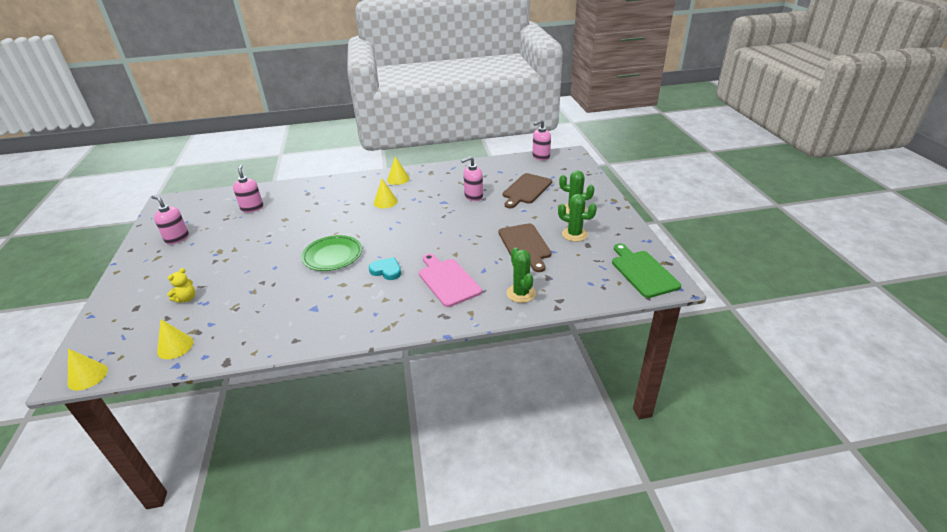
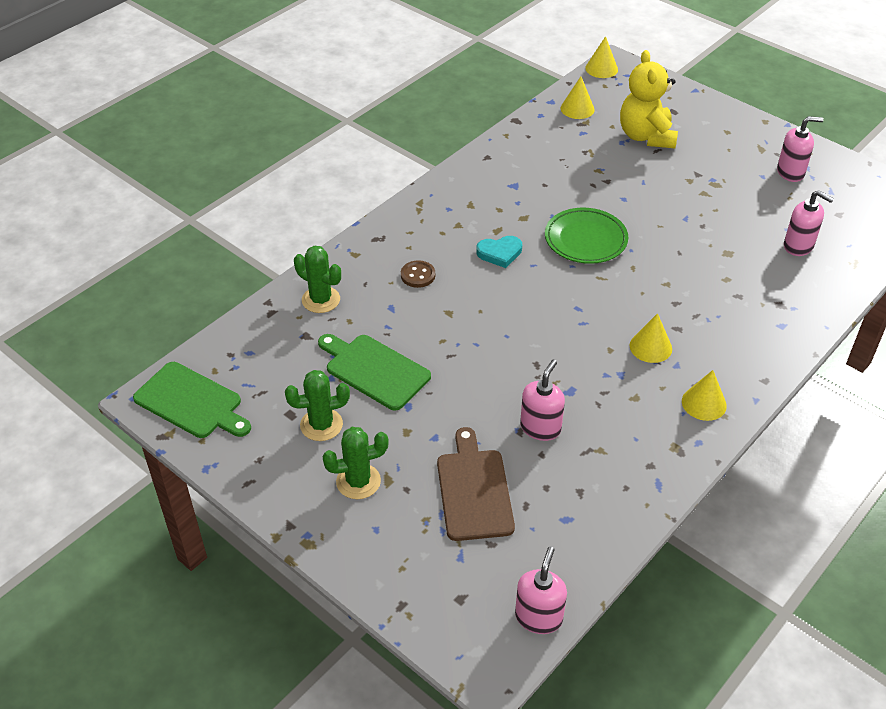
camera: 140 degrees right, 10 degrees up
yellow teddy bear [167,268,195,303] -> yellow teddy bear [620,50,678,148], size x2.14
pink cutting board [419,254,482,307] -> brown button [401,260,435,288]
brown cutting board [498,223,551,272] -> green cutting board [318,334,431,411]

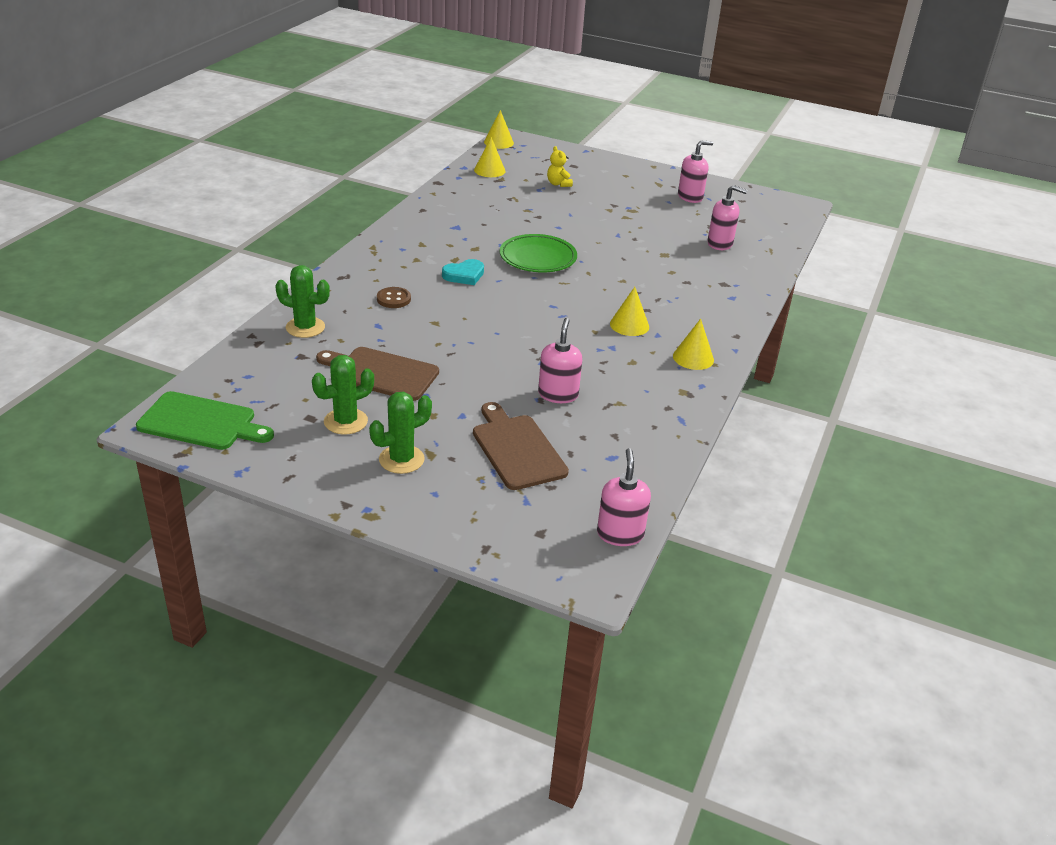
camera: 20 degrees left, 10 degrees down
green cutting board [318,334,431,411] -> brown cutting board [316,347,439,401]
yellow teddy bear [620,50,678,148] -> yellow teddy bear [547,146,573,187], size x0.47

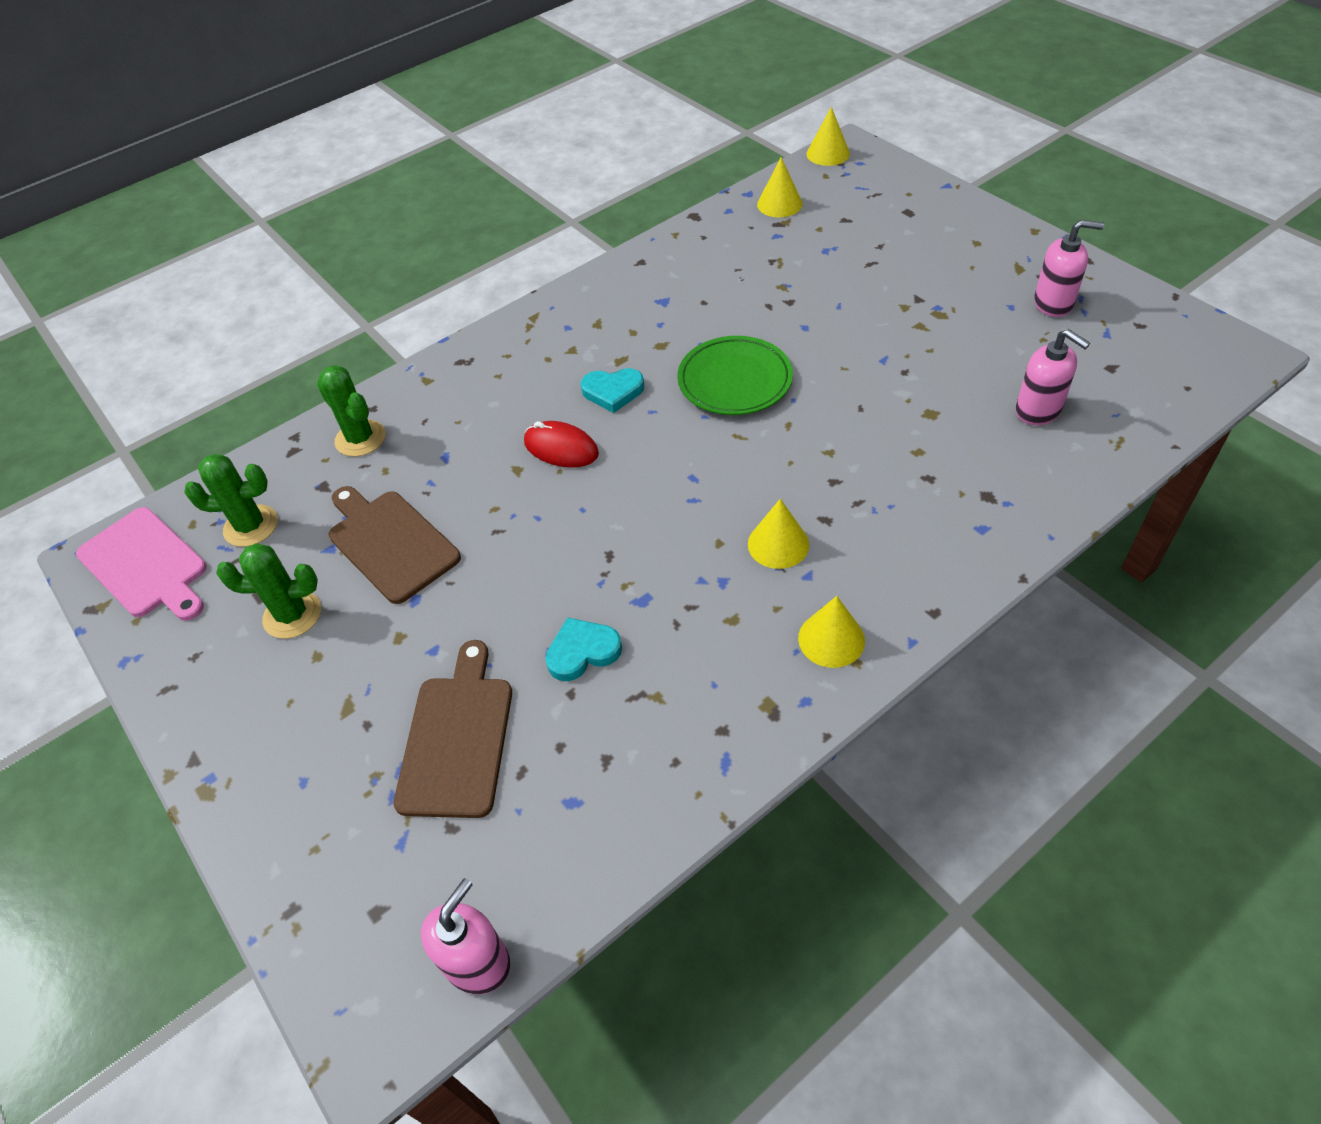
camera: 35 degrees right, 15 degrees up
green cutting board [136,391,274,450] -> pink cutting board [76,507,207,621]
green cactus [369,392,432,474] -> green cactus moved to [184,454,278,547]
brown button [377,287,411,308] -> none
pink soap dispenser [538,318,582,403] -> turquoise heart [545,617,622,681]
yellow teddy bear [547,146,573,187] -> none
none -> red mouse [524,421,599,467]

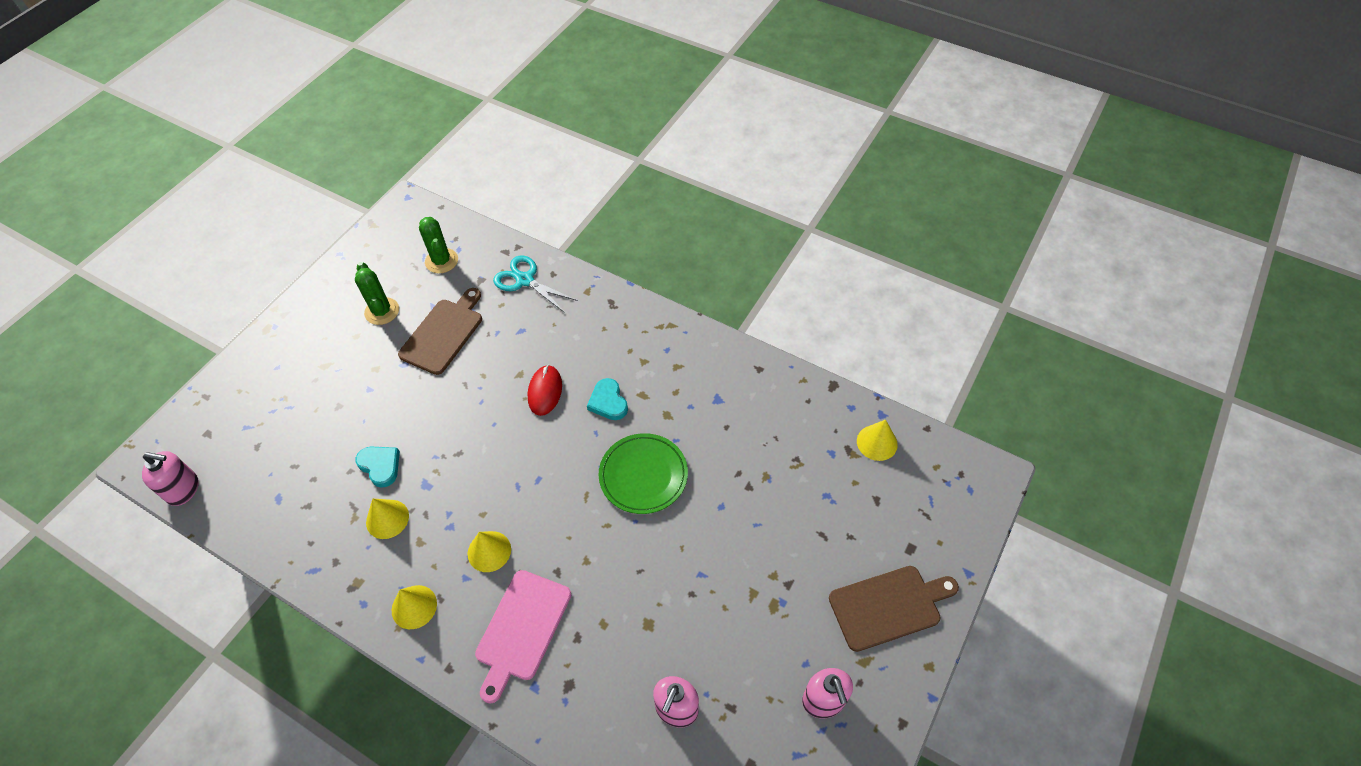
camera: 65 degrees right, 5 degrees up
pink cutting board [76,507,207,621] -> pink cutting board moved to [475,570,571,704]
green cactus [317,365,385,457] -> turquoise scissors [493,255,578,313]
brown cutting board [393,640,512,818] -> brown cutting board moved to [829,566,959,652]
yellow cone [807,107,850,166] -> yellow cone moved to [366,499,409,539]

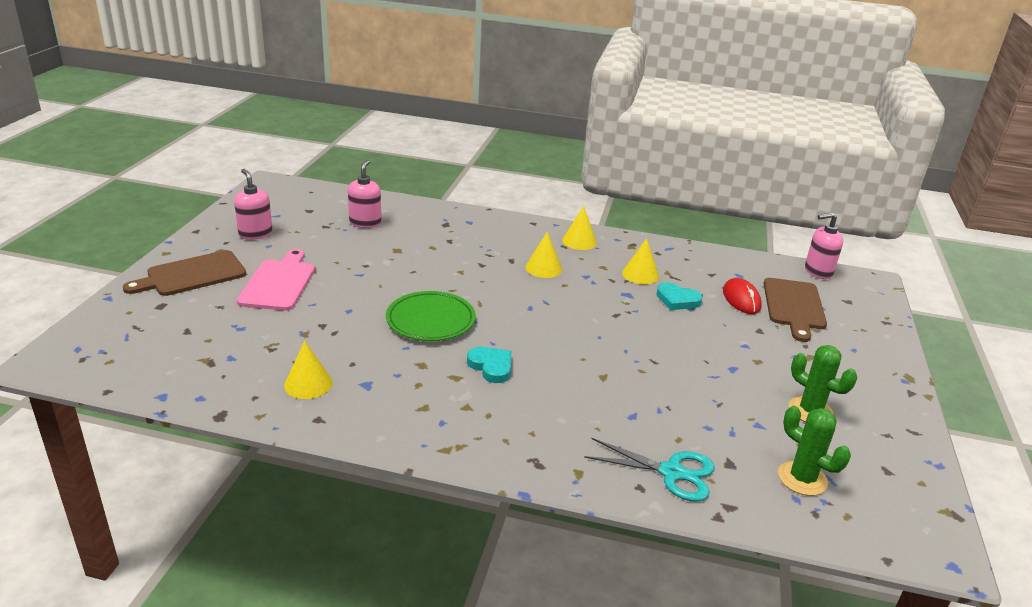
camera: 160 degrees right, 25 degrees down
brown cutting board [398,288,482,375] -> brown cutting board moved to [763,278,827,342]
pink cutting board [475,570,571,704] -> pink cutting board moved to [237,249,315,311]
red mouse [527,365,562,416] -> red mouse moved to [723,278,762,314]
yellow cone [857,420,898,461] -> yellow cone moved to [284,341,332,399]

